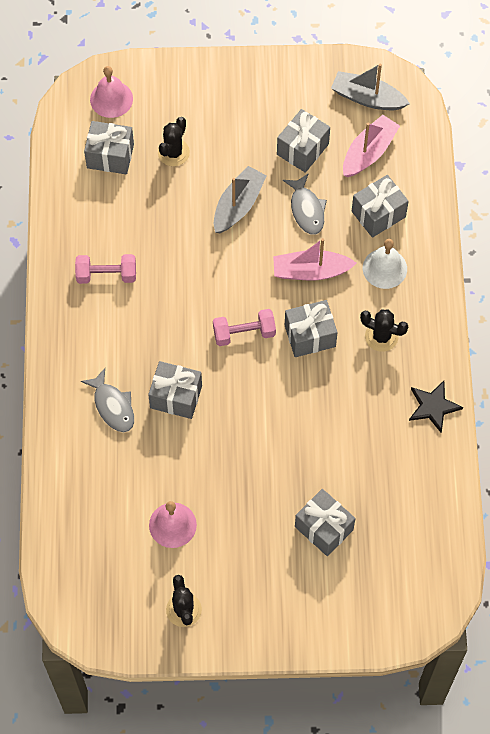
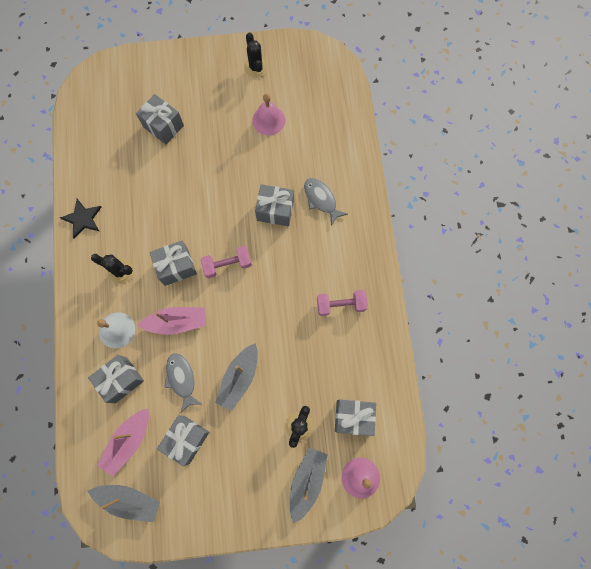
camera: 175 degrees right, 10 degrees up
none -> grey boat [290,447,328,523]

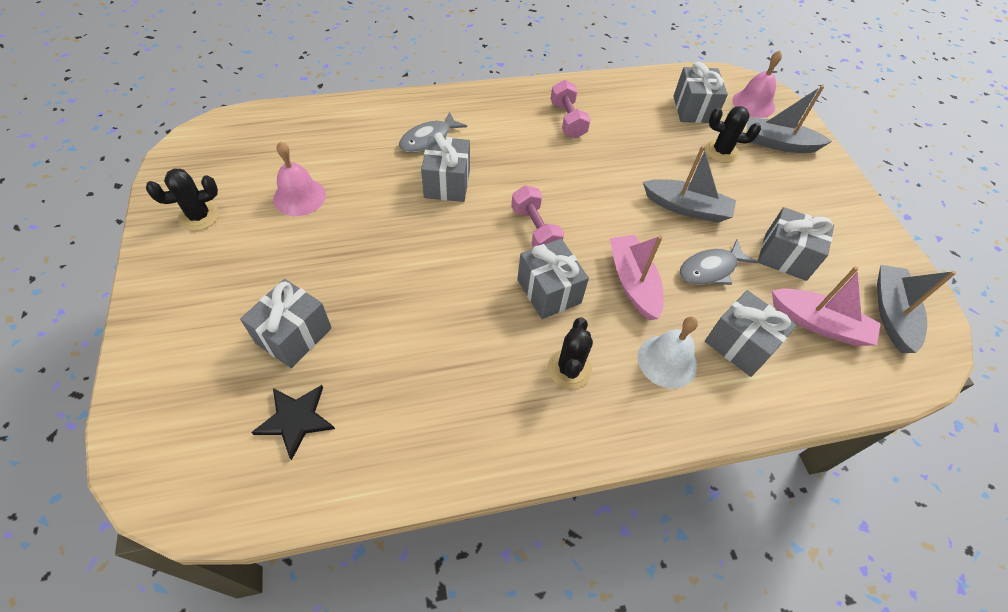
camera: 100 degrees left, 20 degrees down
black star [60,199,102,239] -> black star moved to [251,385,335,460]

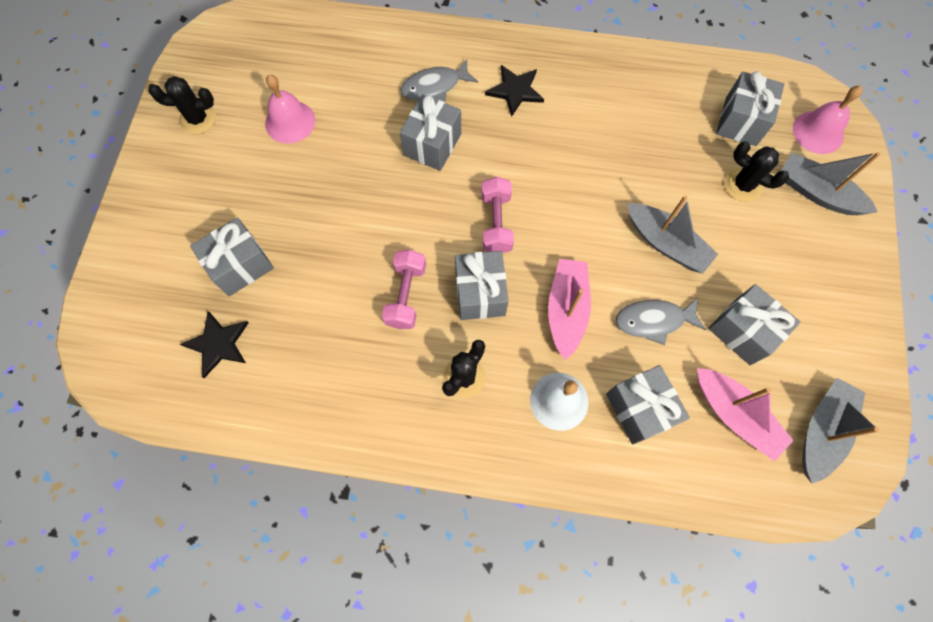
camera: 25 degrees right, 15 degrees up
pink dumbbell [551,80,591,138] -> pink dumbbell moved to [382,250,426,329]
none -> black star [485,65,544,117]

